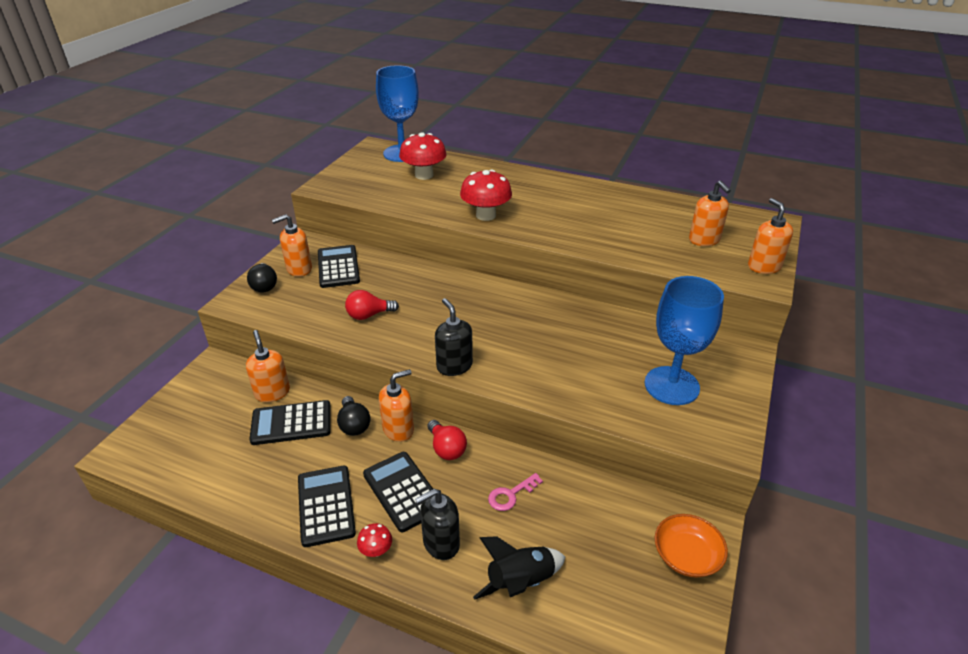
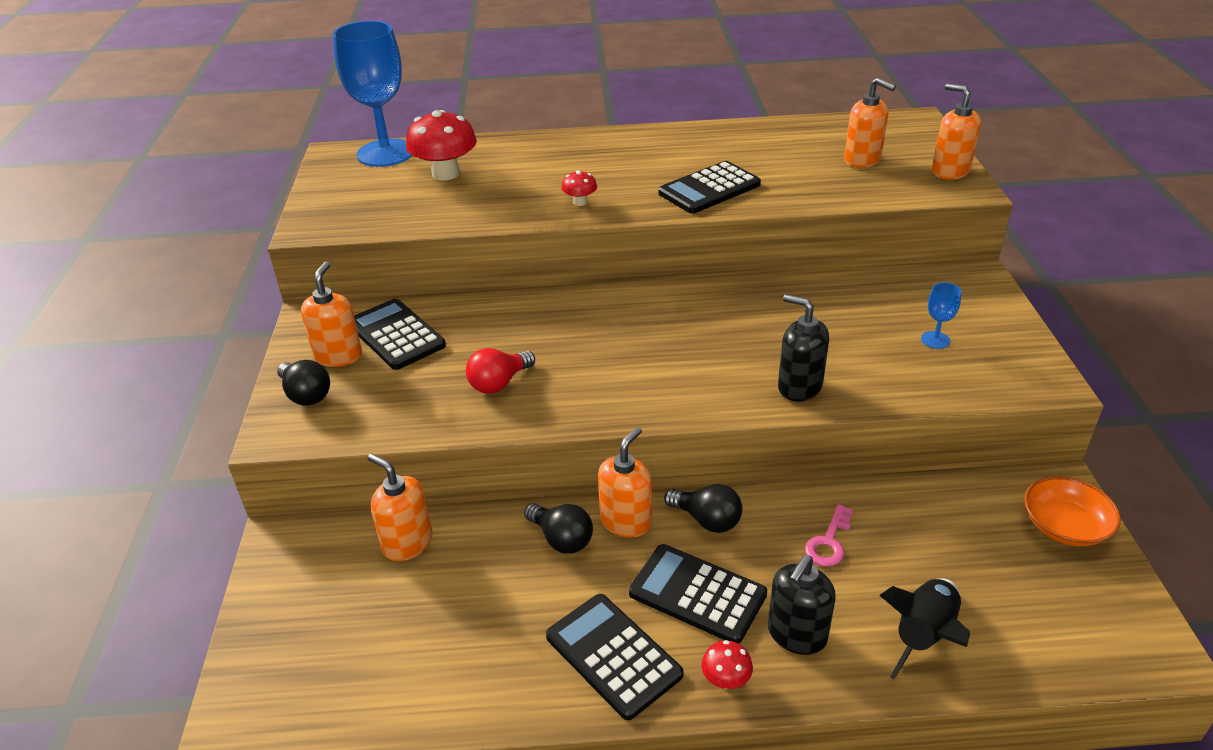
camera: 25 degrees left, 0 degrees up
black calculator [249,400,331,445] -> black calculator moved to [658,161,761,214]
orange soap dispenser [272,214,312,277] -> orange soap dispenser turned 150 degrees clockwise [301,262,362,367]
red light bulb [428,420,467,460] -> black light bulb [664,484,742,533]
black soap dispenser [435,298,473,376] -> black soap dispenser moved to [778,294,829,402]
red mushroom [460,170,512,221] -> red mushroom [562,170,597,206], size x0.48
blue goblet [645,276,724,405] -> blue goblet [921,282,961,349], size x0.40

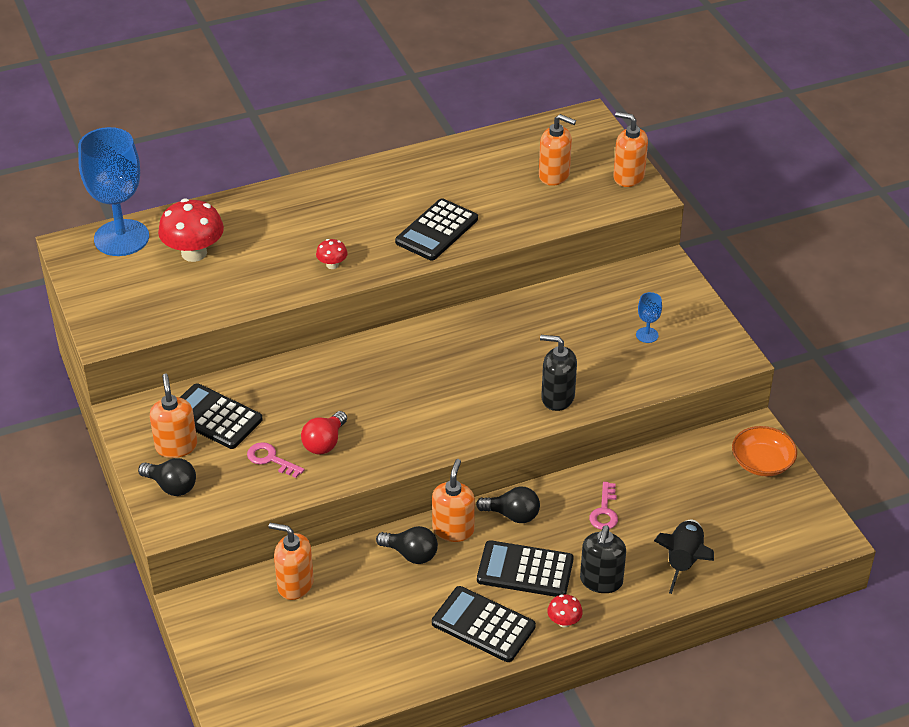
camera: 20 degrees left, 5 degrees up
none -> pink key [247,442,305,478]

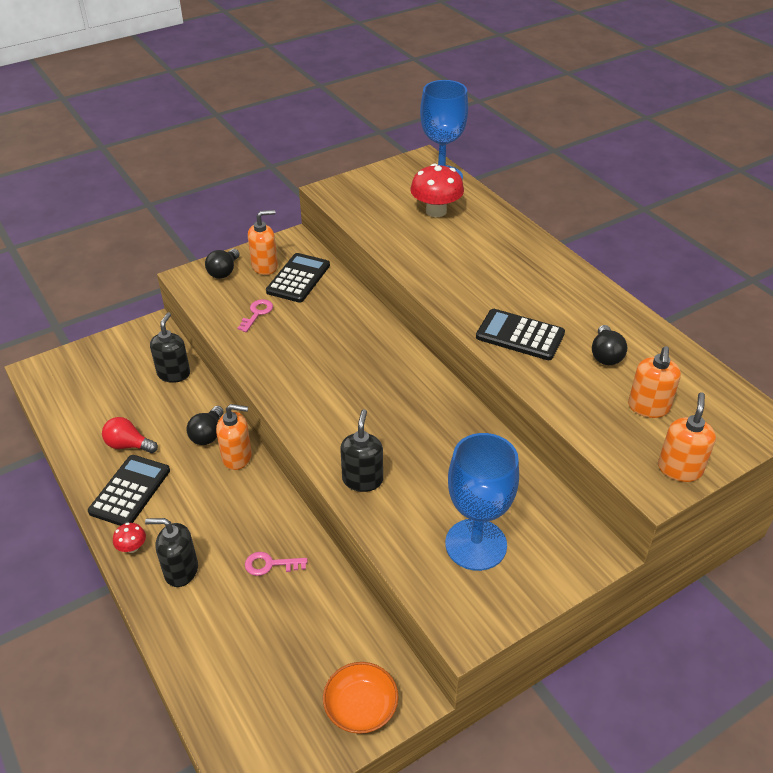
camera: 80 degrees right, 0 degrees up
orange soap dispenser [269,523,314,600] -> black soap dispenser [150,312,190,383]
red light bulb [301,411,347,455] -> red light bulb moved to [102,417,158,453]
red mushroom [316,239,348,269] -> none
black light bulb [476,487,540,523] -> black light bulb moved to [592,325,627,365]
black calculator [477,540,573,597] -> none
blue goblet [636,292,662,343] -> blue goblet [445,433,519,571], size x2.48
black rocket [654,520,714,594] -> none

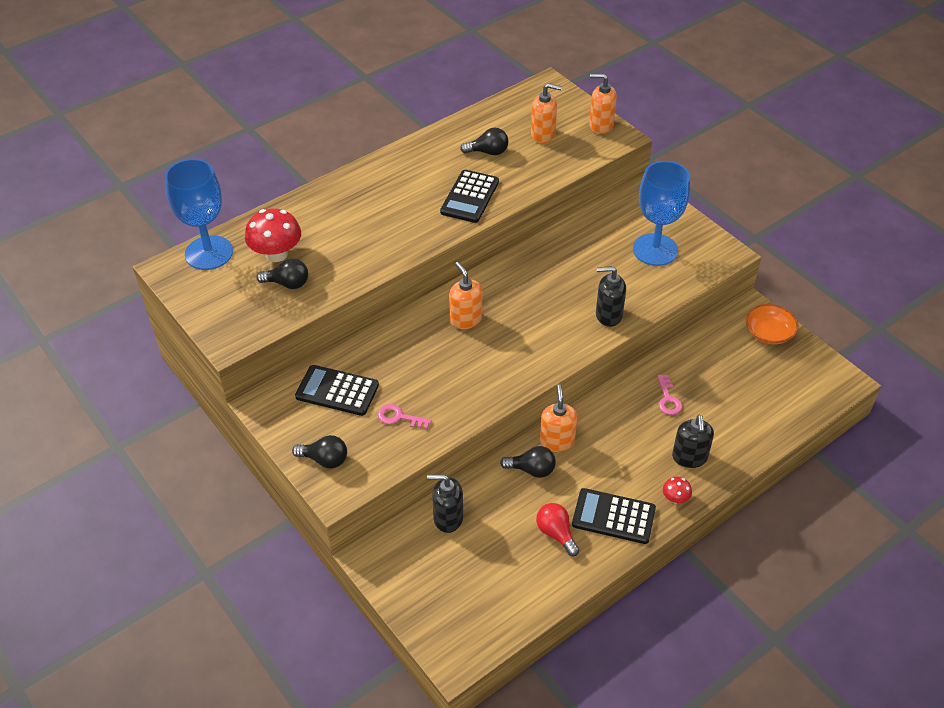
camera: 95 degrees left, 5 degrees up
red light bulb [102,417,158,453] -> red light bulb turned 135 degrees clockwise [536,503,580,556]
orange soap dispenser [248,210,278,275] -> orange soap dispenser moved to [449,262,483,329]
none -> black light bulb [256,259,308,289]

